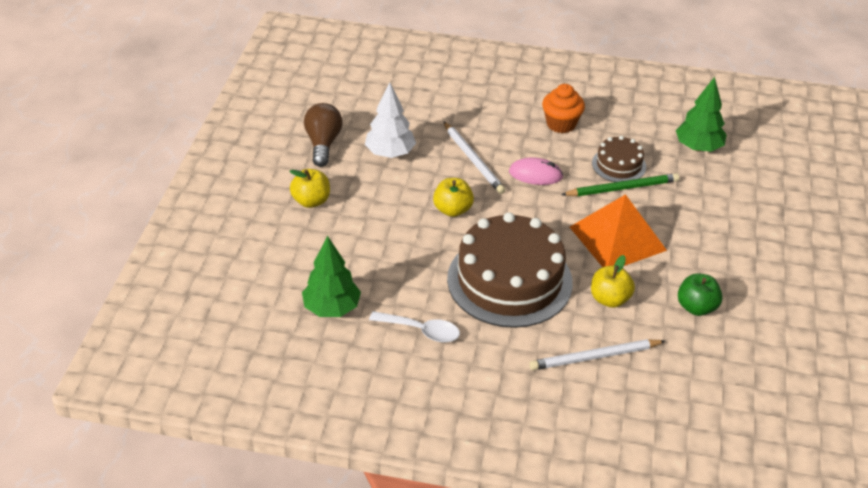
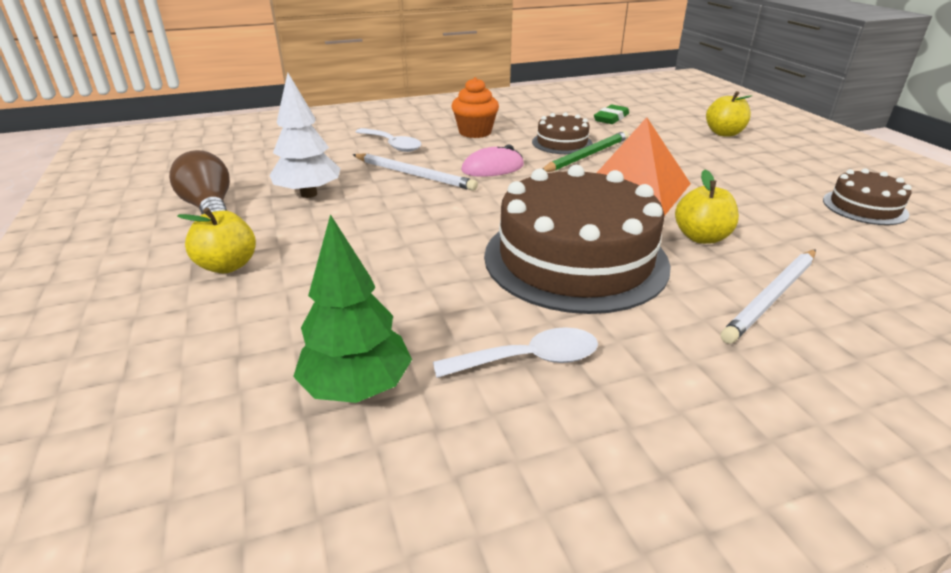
camera: 30 degrees left, 10 degrees down
yellow apple [433,178,474,217] -> yellow apple moved to [706,91,752,137]
green tree [676,77,727,152] -> green eraser [594,105,629,124]
green apple [678,273,723,316] -> none
none -> white spoon [356,128,421,152]
none -> brown cake [823,168,912,225]

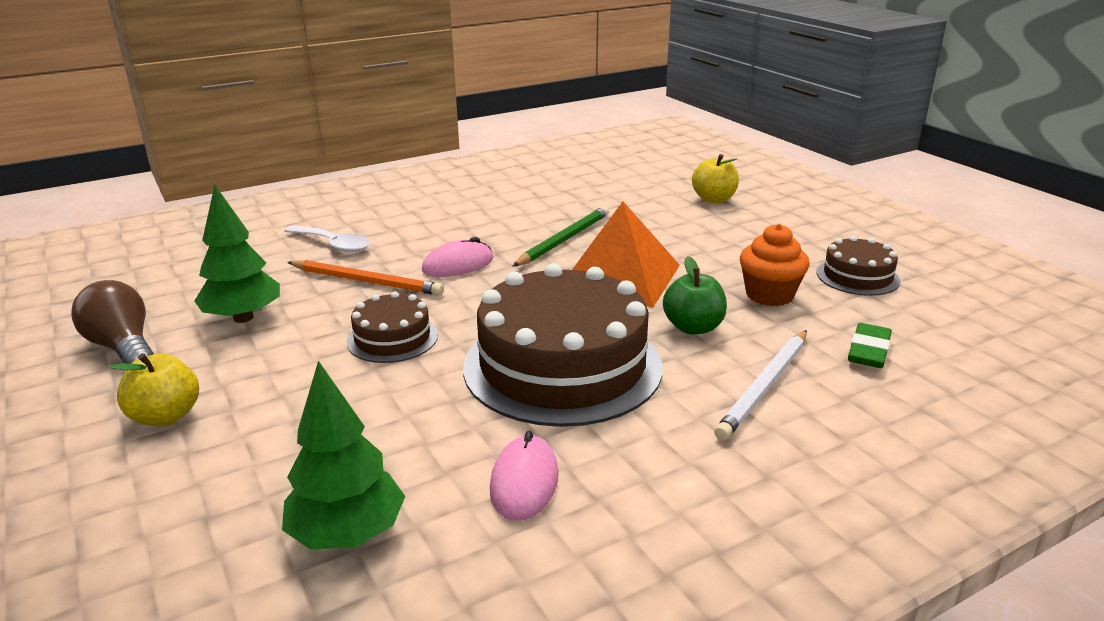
camera: 10 degrees left, 5 degrees down
white tree [269,73,340,198] -> green tree [194,185,280,323]
white pencil [352,154,478,191] -> orange pencil [287,260,444,296]
white spoon [433,327,598,378] -> pink mouse [490,431,559,521]
orange cupcake [452,77,499,138] -> orange cupcake moved to [740,224,810,306]
brown cake [532,113,593,154] -> brown cake moved to [347,291,438,363]
green eraser [594,105,629,124] -> green eraser moved to [848,323,892,368]
yellow apple [675,169,739,244] -> green apple [663,256,727,335]

